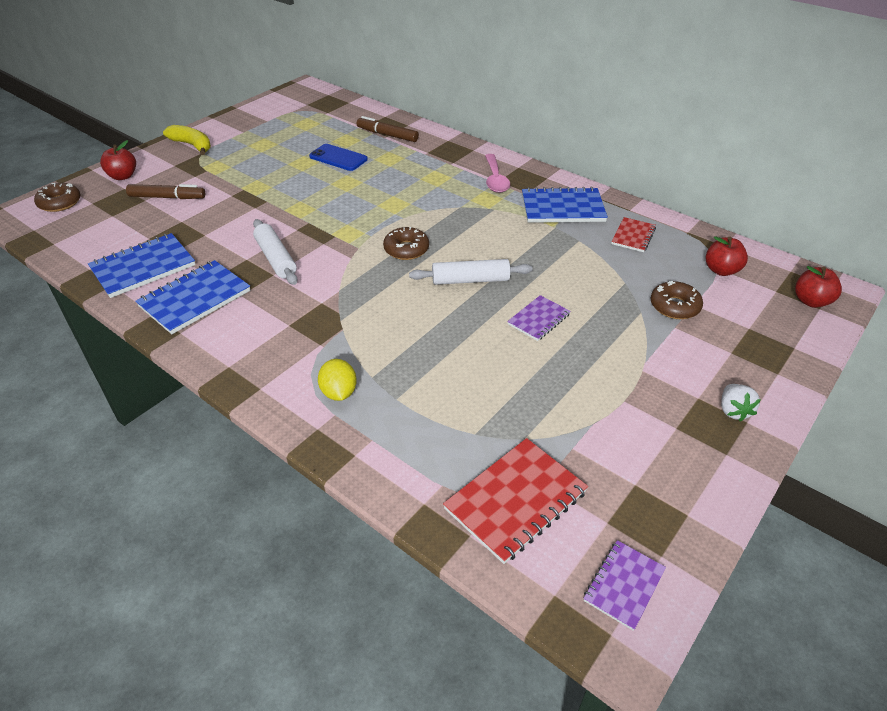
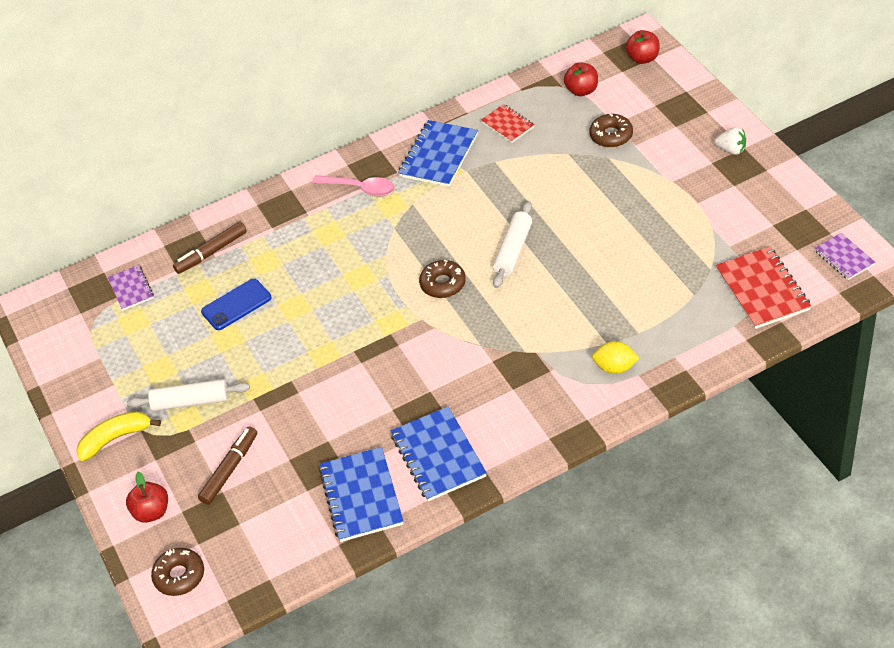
camera: 60 degrees left, 5 degrees up
white rolling pin [253,219,298,285] -> white rolling pin moved to [127,379,250,411]
purple notebook [507,295,571,341] -> purple notebook moved to [108,265,154,310]

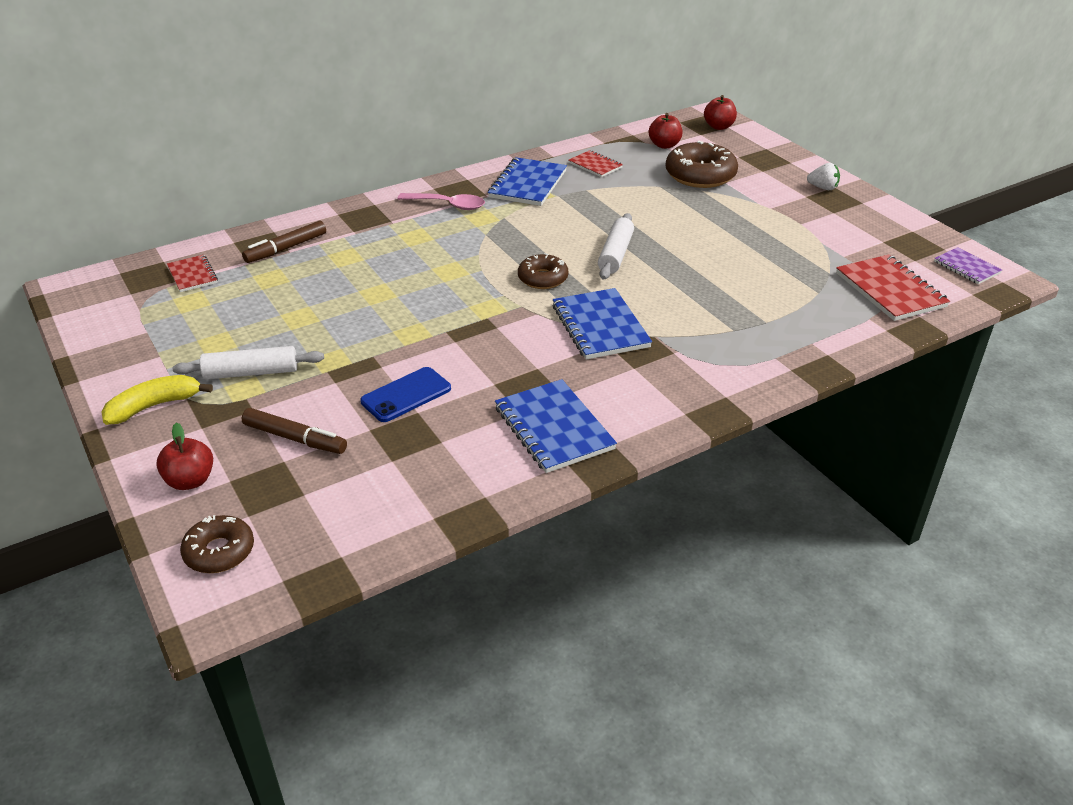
camera: 10 degrees left, 10 degrees down
purple notebook [108,265,154,310] -> red notebook [167,255,218,292]
brown marker [198,426,257,505] -> brown marker turned 90 degrees clockwise [242,408,347,454]
blue phone [201,279,271,330] -> blue phone moved to [360,367,451,422]
blue notebook [319,447,404,542] -> blue notebook moved to [553,288,652,360]
brown donut [589,114,633,148] -> brown donut [666,141,738,188], size x1.65
yellow lemon [592,341,640,374] -> none

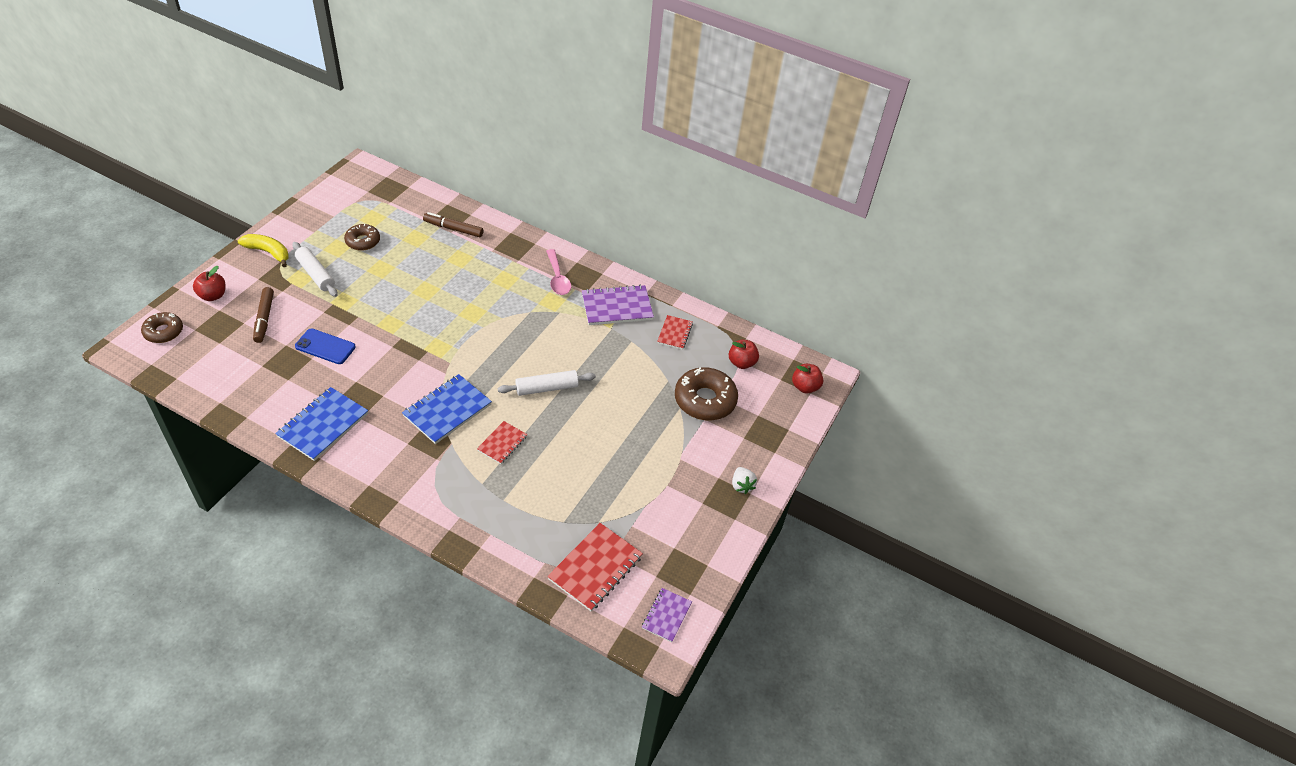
camera: 55 degrees right, 10 degrees up
red notebook [167,255,218,292] -> red notebook moved to [477,421,527,464]
blue notebook [488,157,567,206] -> purple notebook [582,285,654,325]
brown donut [518,253,569,289] -> brown donut moved to [344,224,380,251]

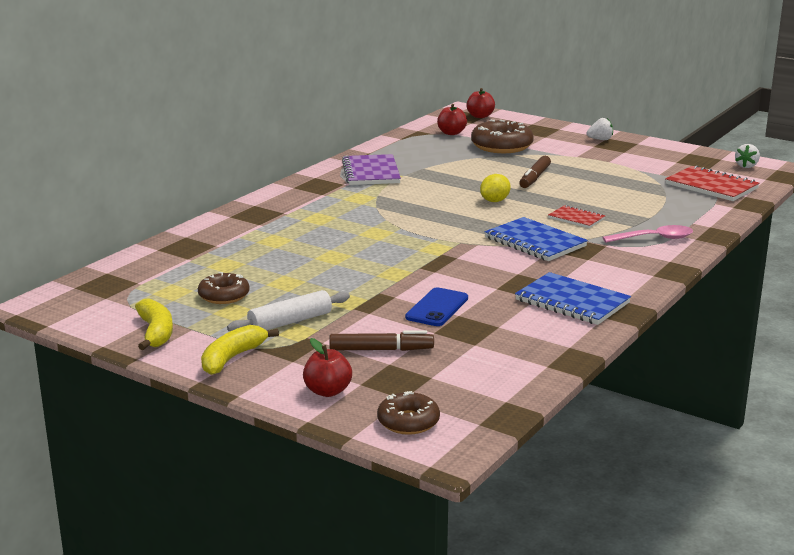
camera: 80 degrees left, 25 degrees down
brown marker [423,212,483,237] -> brown marker moved to [519,156,551,188]
white rolling pin [498,370,596,396] -> yellow lemon [480,174,511,202]
pink spoon [546,249,571,295] -> pink spoon moved to [602,225,693,243]
purple notebook [642,588,692,642] -> white strawberry [735,144,760,168]
red notebook [657,315,693,350] -> none
none -> yellow banana [135,298,173,350]

